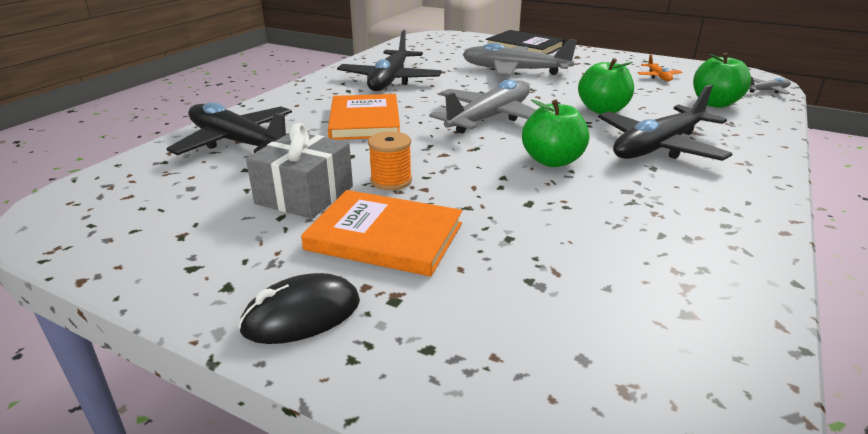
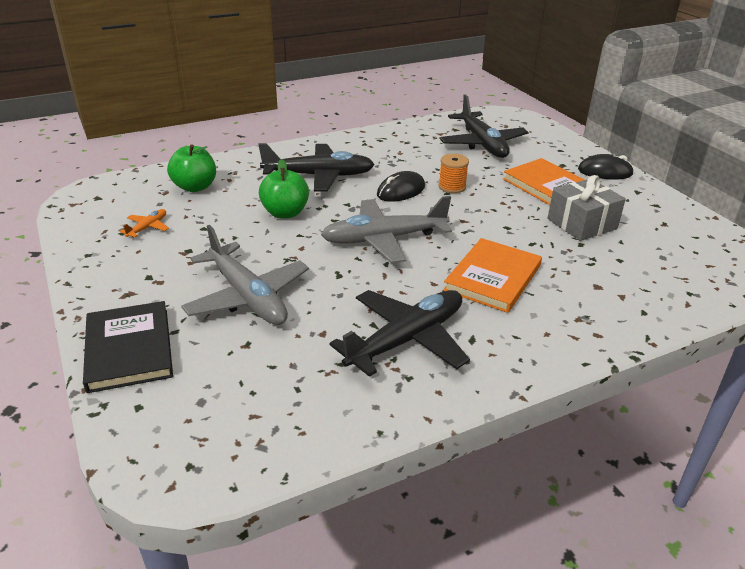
camera: 145 degrees left, 5 degrees up
black plane [167,102,292,155] -> black plane moved to [439,94,529,158]
orange spool [368,131,412,190] -> orange spool moved to [438,154,469,193]
green apple [522,99,589,167] -> black mouse [377,171,425,202]
grey plane [749,77,791,94] -> none

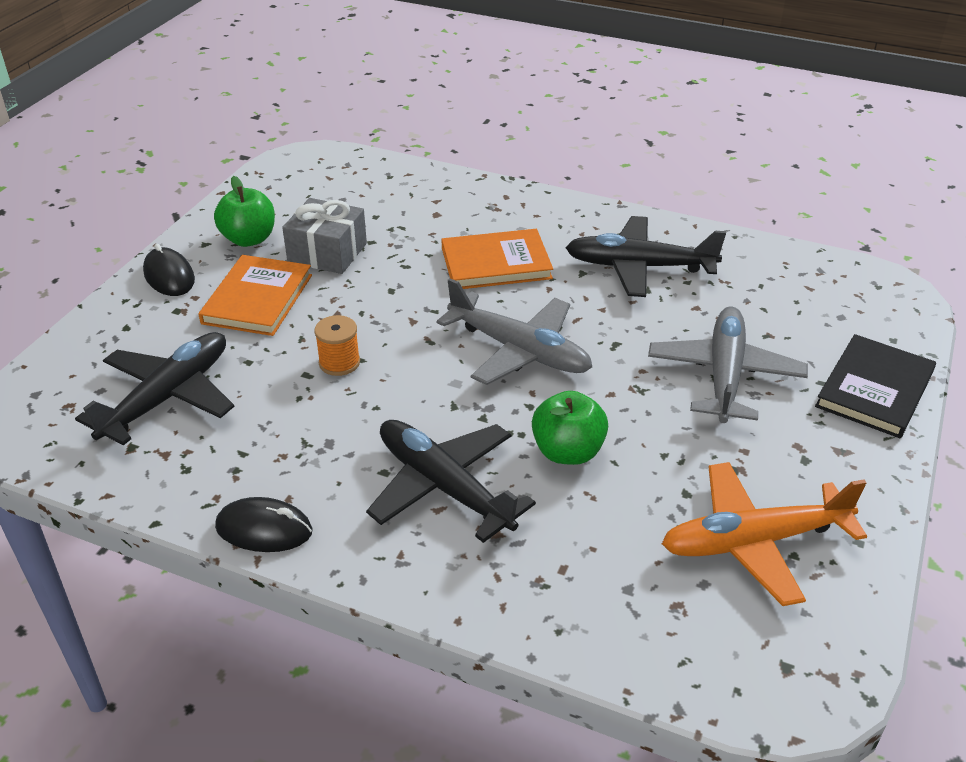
camera: 130 degrees left, 5 degrees up
orange plane [120,209,169,237] -> orange plane [662,462,867,606], size x2.31
green apple [167,144,216,192] -> green apple moved to [214,176,275,247]
black mouse [377,171,425,202] -> black mouse moved to [215,497,313,552]

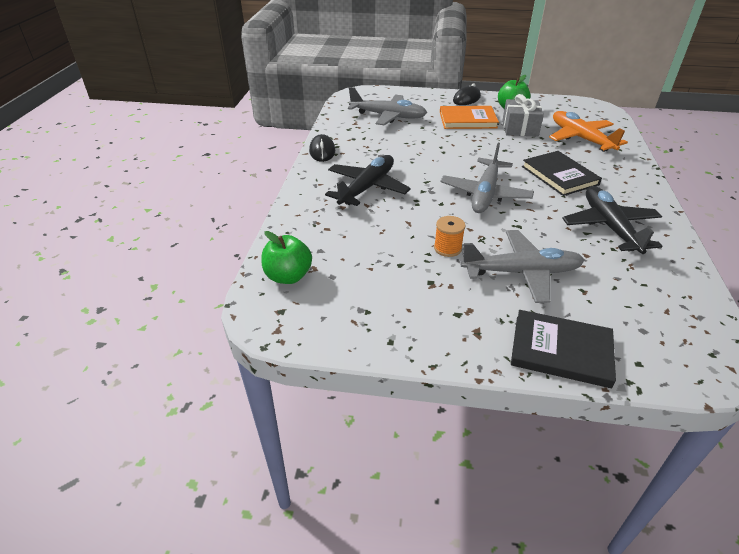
camera: 75 degrees right, 0 degrees up
black plane [75,332,234,445] -> grey plane [348,87,427,126]
orange spool [314,315,360,376] -> orange spool moved to [434,216,465,257]
orange book [441,229,553,289] -> black book [522,151,602,196]
green apple [532,391,608,465] -> green apple moved to [261,231,312,284]
orange plane [662,462,867,606] -> orange plane moved to [549,111,628,152]

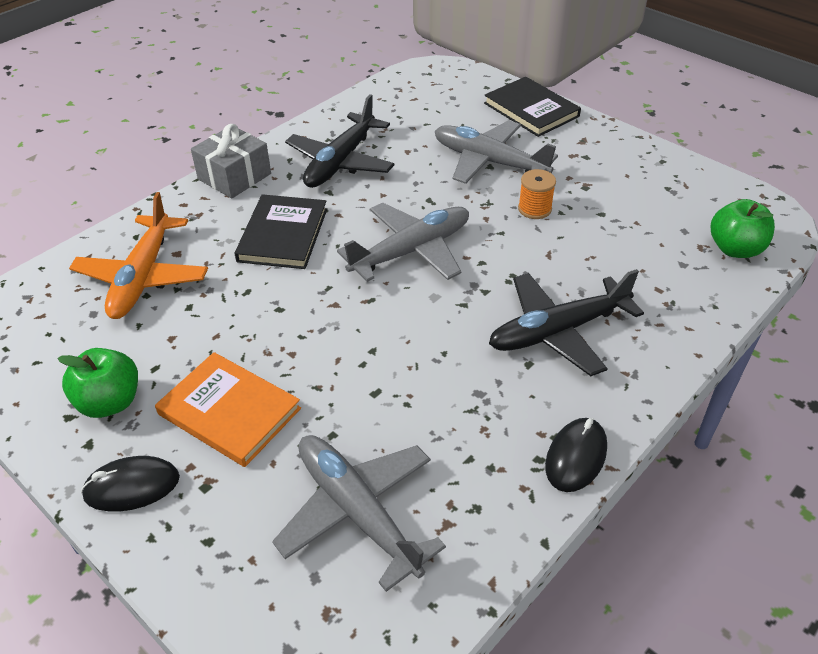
camera: 145 degrees left, 5 degrees up
grey gift [502,94,544,137] -> grey gift moved to [191,124,271,199]

